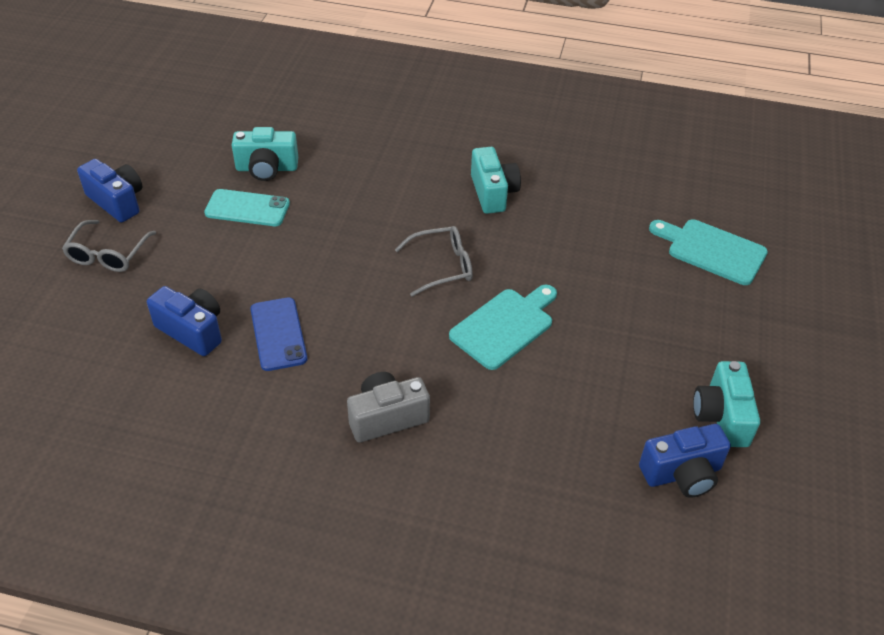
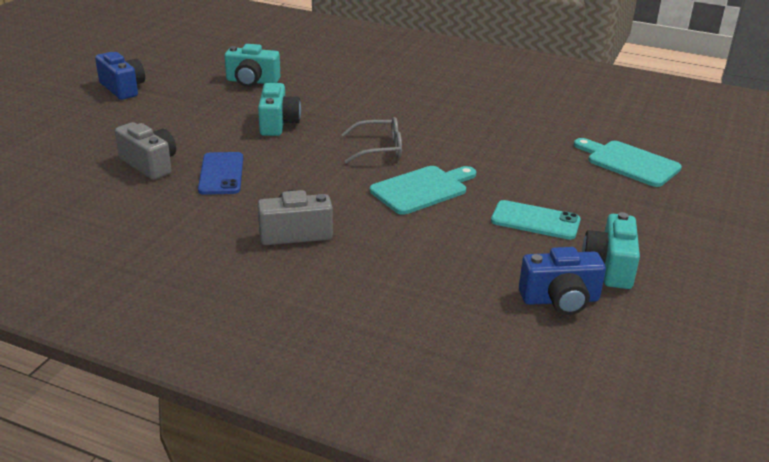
camera: 10 degrees right, 15 degrees down
grey glasses [62,220,156,272] -> none
blue camera [147,286,222,356] -> grey camera [115,122,176,180]
turquoise phone [204,189,290,226] -> turquoise phone moved to [491,200,581,240]
turquoise camera [471,147,521,214] -> turquoise camera moved to [258,83,301,136]

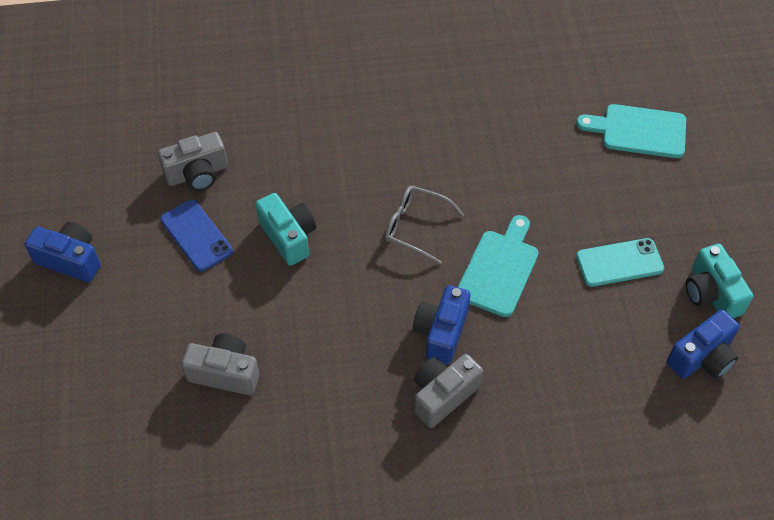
camera: 30 degrees left, 25 degrees up
blue phone [198,152,243,195] -> blue phone moved to [160,200,233,272]
turquoise camera [225,44,280,87] -> grey camera [158,132,228,191]
grey glasses [341,117,402,164] -> grey glasses turned 120 degrees counterclockwise [385,186,464,264]
none -> blue camera [413,285,470,365]

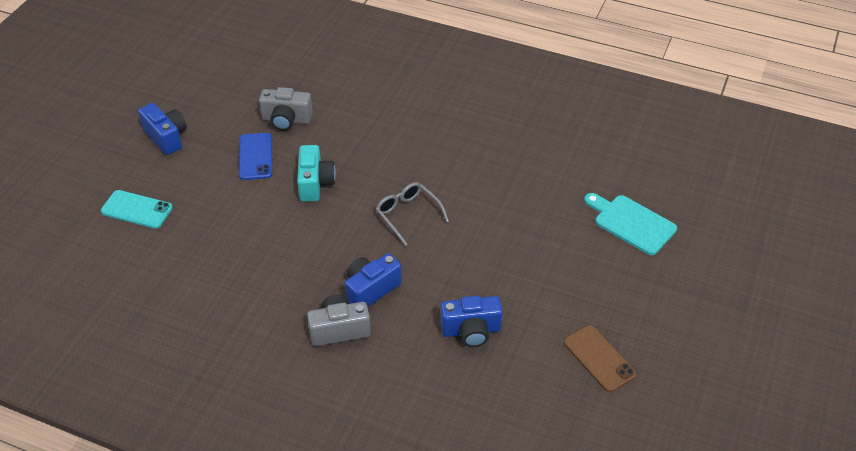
camera: 30 degrees right, 10 degrees down
grey camera [181,333,259,395] -> none
turquoise cutting board [458,215,538,317] -> none
turquoise phone [576,238,664,287] -> turquoise phone moved to [101,190,173,229]
blue camera [667,309,740,379] -> blue camera moved to [440,296,503,347]
turquoise camera [686,244,753,318] -> brown phone [564,325,636,392]

